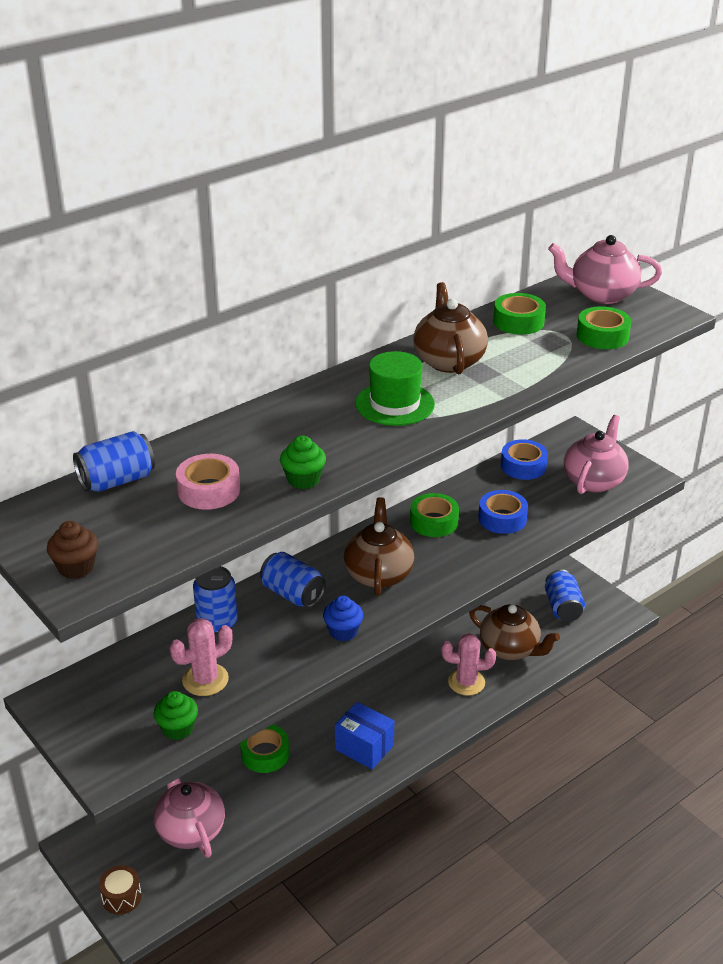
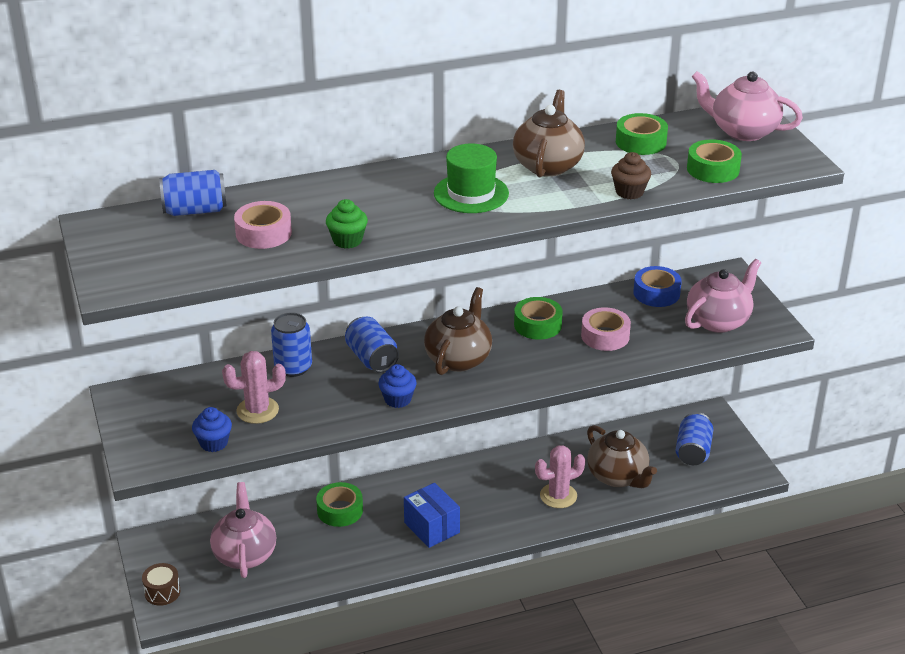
camera: 20 degrees right, 0 degrees up
brown cupcake [47,521,98,579] -> brown cupcake moved to [611,152,651,199]
green cupcake [154,691,198,740] -> blue cupcake [192,407,232,452]
pink cactus [441,633,496,696] -> pink cactus turned 45 degrees counterclockwise [535,445,585,508]
blue tape [478,490,528,534] -> pink tape [581,307,631,351]

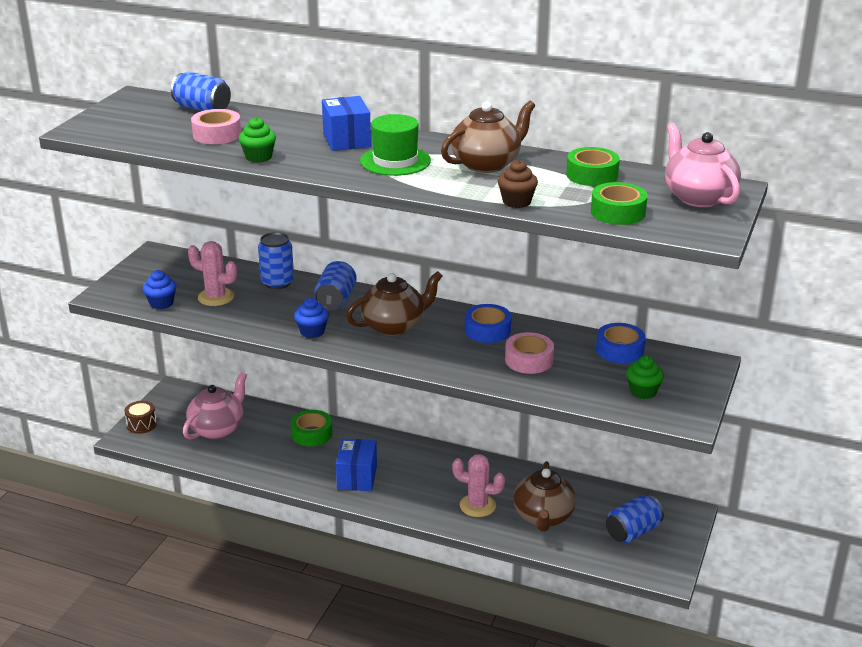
camera: 40 degrees right, 5 degrees down
green tape [514,297,563,340] -> blue tape [465,304,512,343]
pink teapot [685,259,761,333] -> green cupcake [626,355,664,399]
none -> blue box [322,96,371,151]

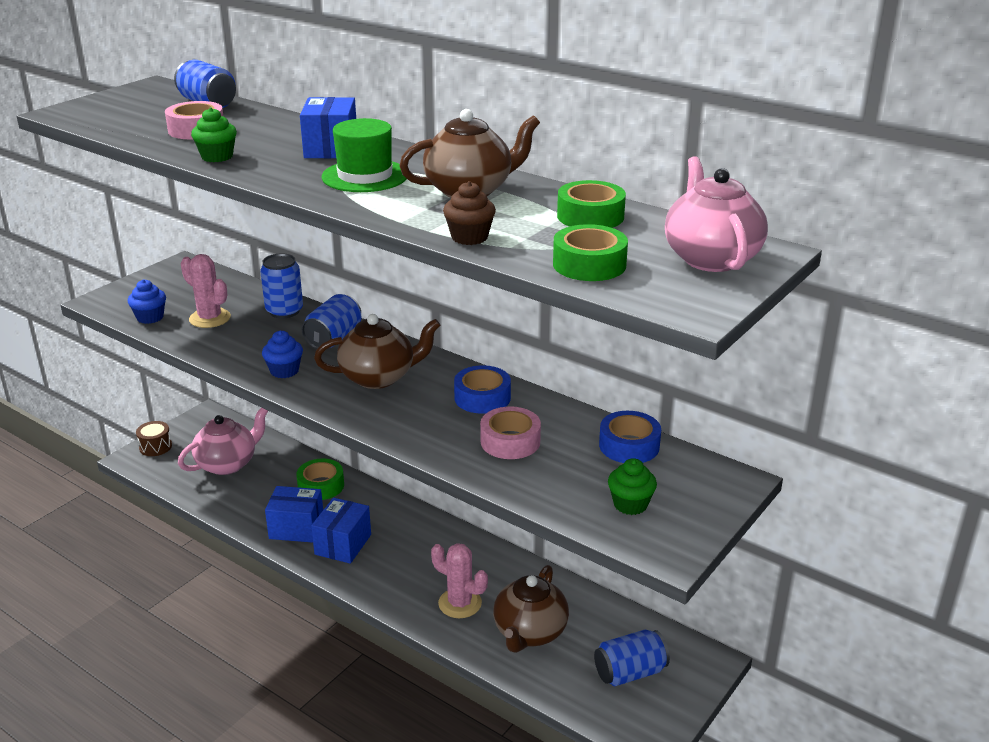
camera: 15 degrees right, 0 degrees up
none -> blue box [265,486,323,543]

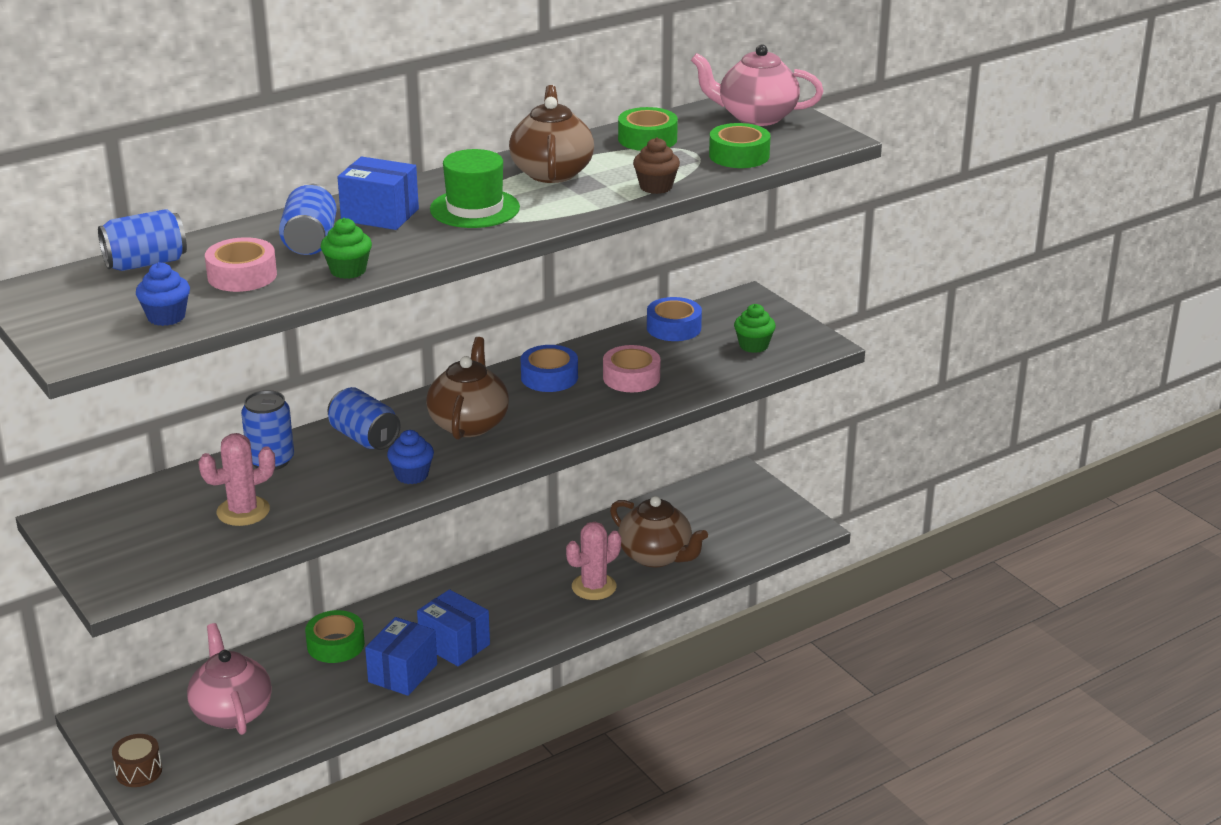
camera: 70 degrees left, 0 degrees up
blue cupcake [128,279,166,324] -> blue cupcake moved to [136,262,190,326]
blue can [594,630,670,686] -> blue can moved to [279,184,337,255]

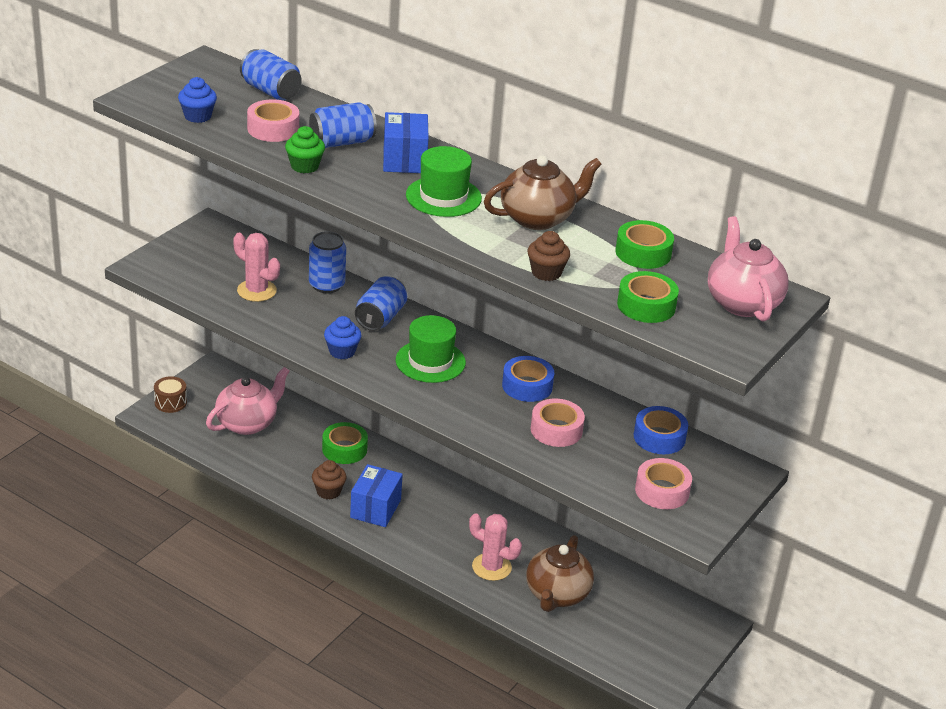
camera: 65 degrees right, 5 degrees up
blue box [365,617,437,696] -> brown cupcake [312,460,347,499]
brown teapot [426,337,509,440] -> green hat [396,315,466,383]
green cupcake [734,304,776,353] -> pink tape [635,458,692,509]

